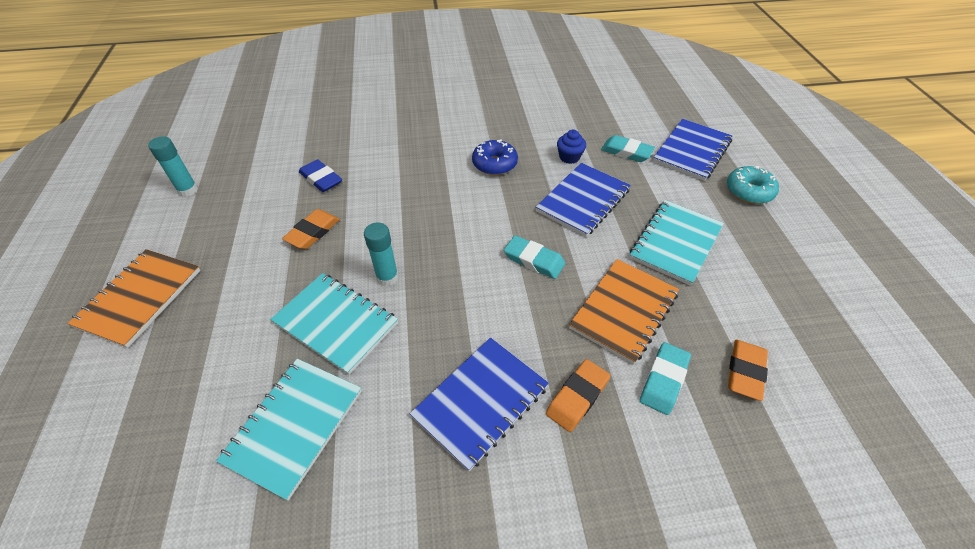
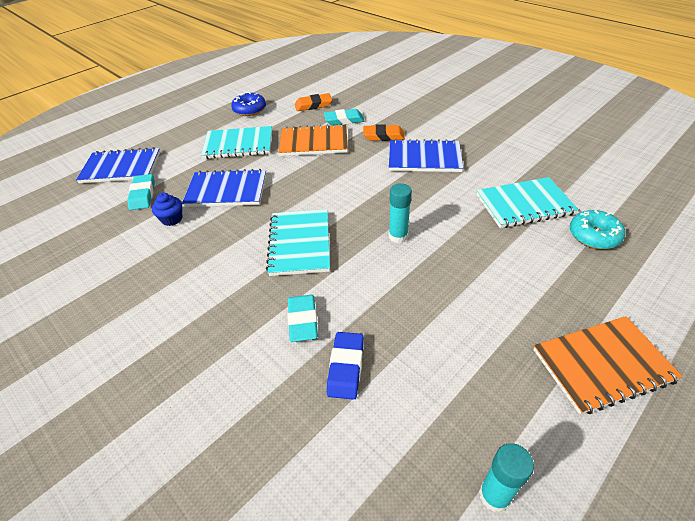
camera: 125 degrees left, 5 degrees down
turquoise notebook [270,273,398,375] -> turquoise notebook moved to [266,209,330,276]
orange eraser [282,209,340,249] -> none
blue donut [472,140,518,175] -> blue donut moved to [231,92,266,116]
turquoise eraser [504,235,566,279] -> turquoise eraser moved to [287,295,318,342]
turquoise donut [727,166,779,204] -> turquoise donut moved to [570,210,625,249]

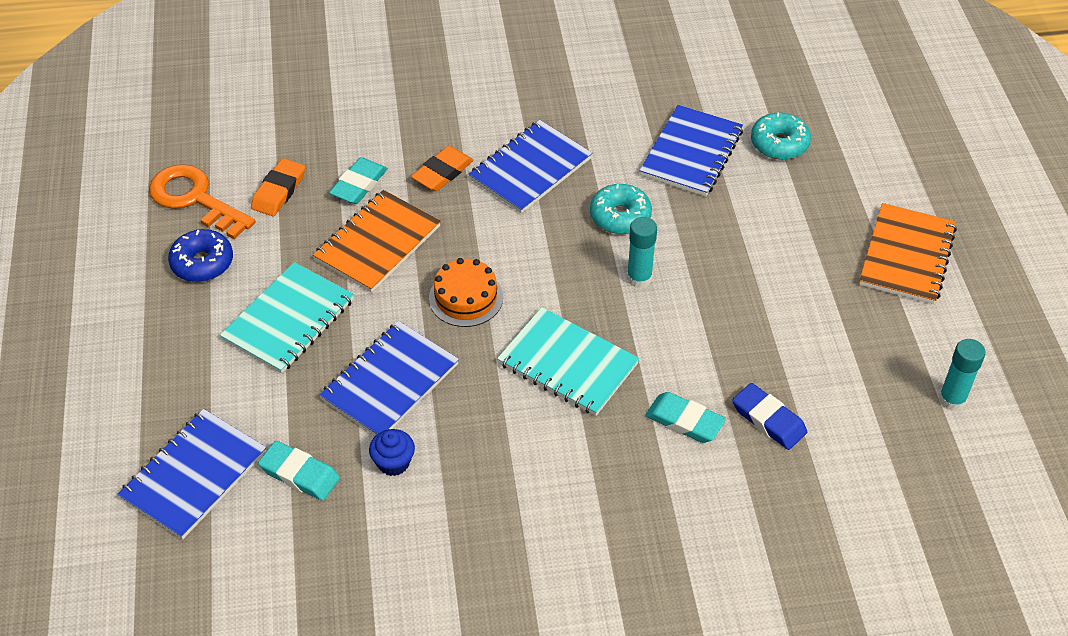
camera: 55 degrees left, 5 degrees up
turquoise notebook [477,177,579,228] -> blue notebook [639,105,743,196]
none -> orange key [149,164,256,239]
none -> orange cake [429,258,503,327]
none -> turquoise donut [590,184,652,234]

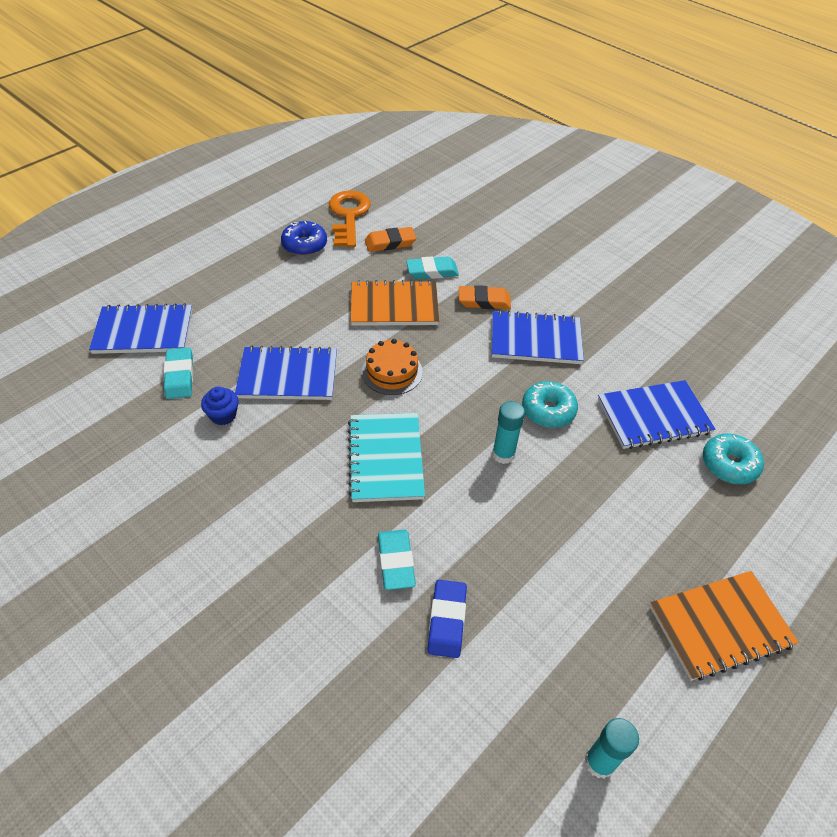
camera: 50 degrees right, 0 degrees up
turquoise notebook [220,262,354,374] -> none

